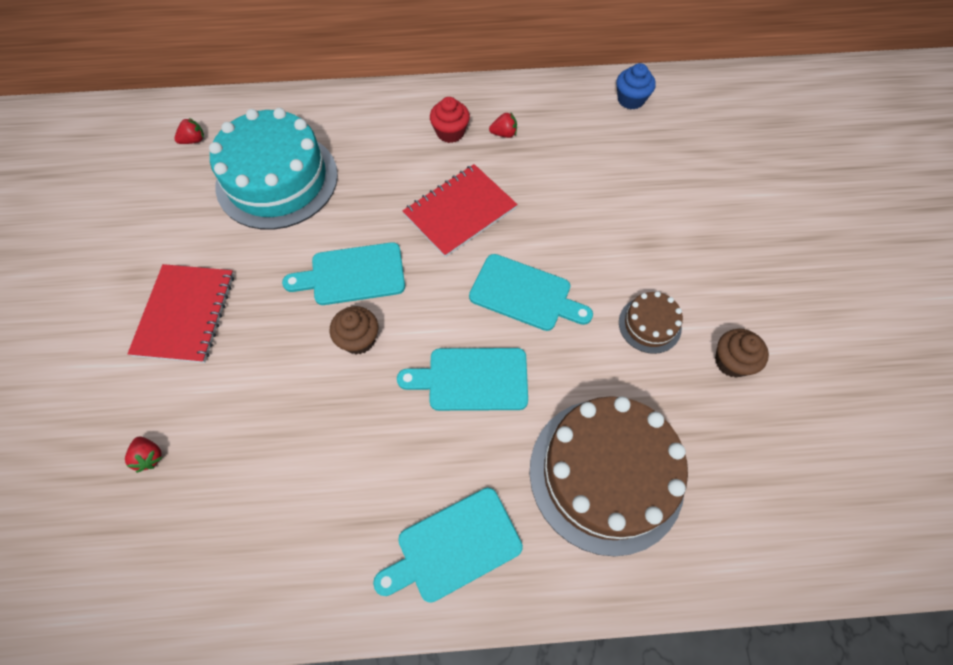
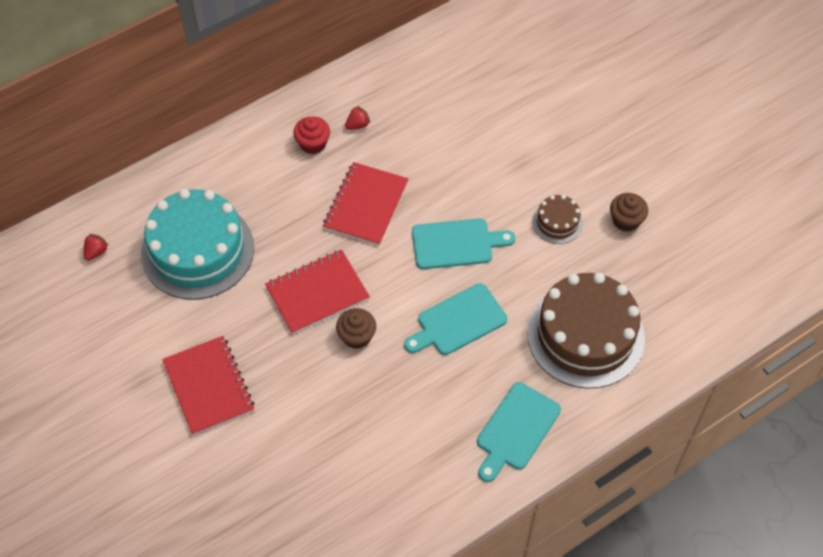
camera: 30 degrees left, 5 degrees down
red strawberry [125,436,162,473] -> none
turquoise cutting board [282,242,405,305] -> red notebook [265,249,370,334]
blue cupcake [617,63,656,110] -> none

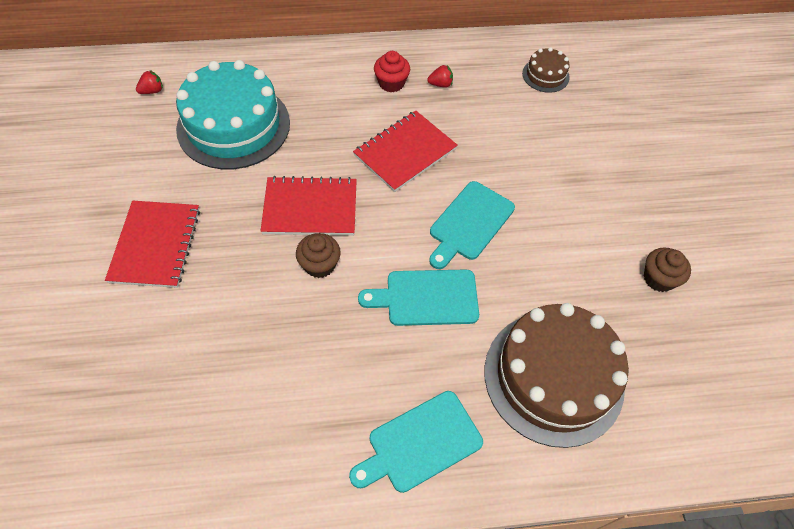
camera: 25 degrees right, 0 degrees up
turquoise cutting board [412,219,515,269] -> turquoise cutting board turned 105 degrees clockwise [429,181,515,269]
brown cake [532,195,583,244] -> brown cake moved to [522,47,570,93]

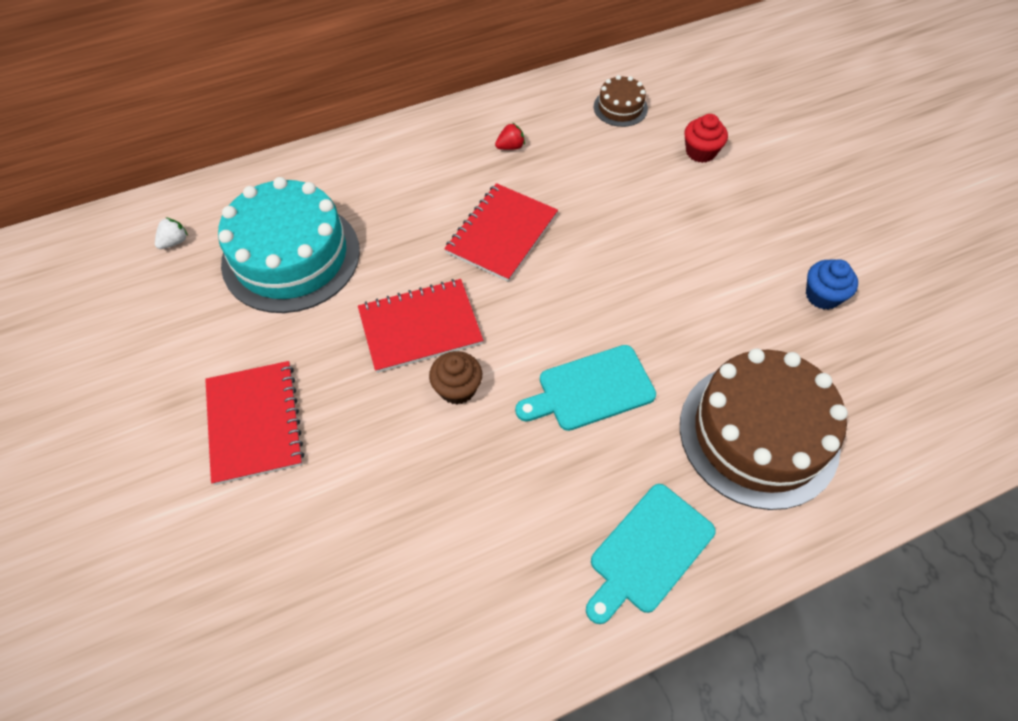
camera: 15 degrees left, 0 degrees up
red strawberry [136,70,163,94] -> white strawberry [155,217,188,249]
red cupcake [374,51,410,92] -> red cupcake moved to [684,114,728,163]
turquoise cutting board [429,181,515,269] -> none
brown cupcake [644,247,691,292] -> blue cupcake [806,259,858,310]

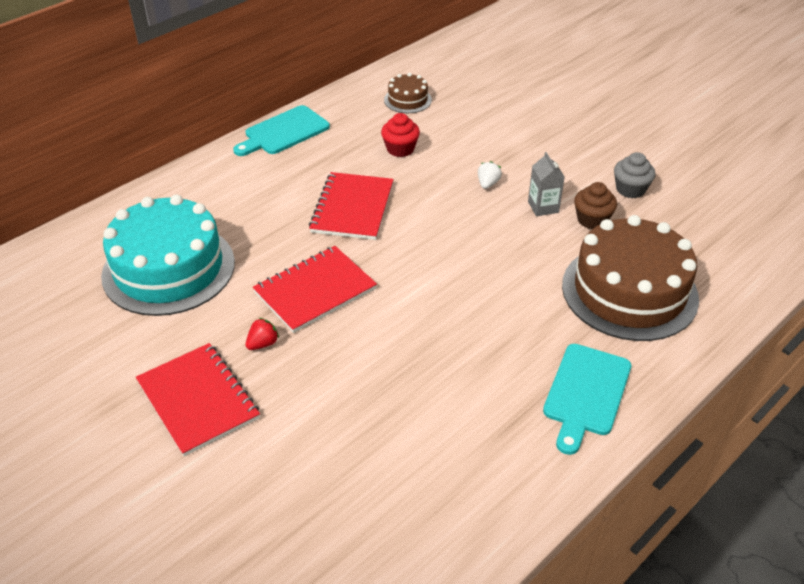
camera: 20 degrees left, 15 degrees down
white strawberry [155,217,188,249] -> white strawberry moved to [478,161,502,189]
brown cupcake [429,351,482,404] -> brown cupcake moved to [574,182,617,229]
red strawberry [495,123,525,150] -> red strawberry moved to [246,318,279,350]
turquoise cutting board [515,345,656,431] -> turquoise cutting board moved to [233,105,330,156]
red cupcake [684,114,728,163] -> red cupcake moved to [381,113,420,157]
blue cupcake [806,259,858,310] -> grey cupcake [614,152,656,198]
none -> grey carton [528,152,565,216]

